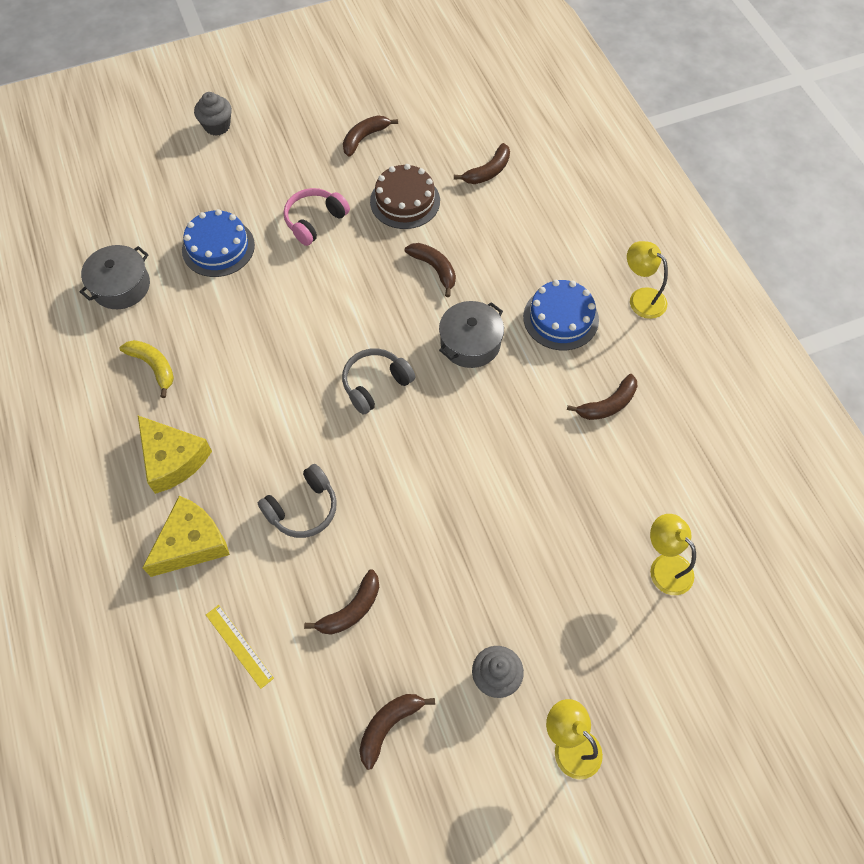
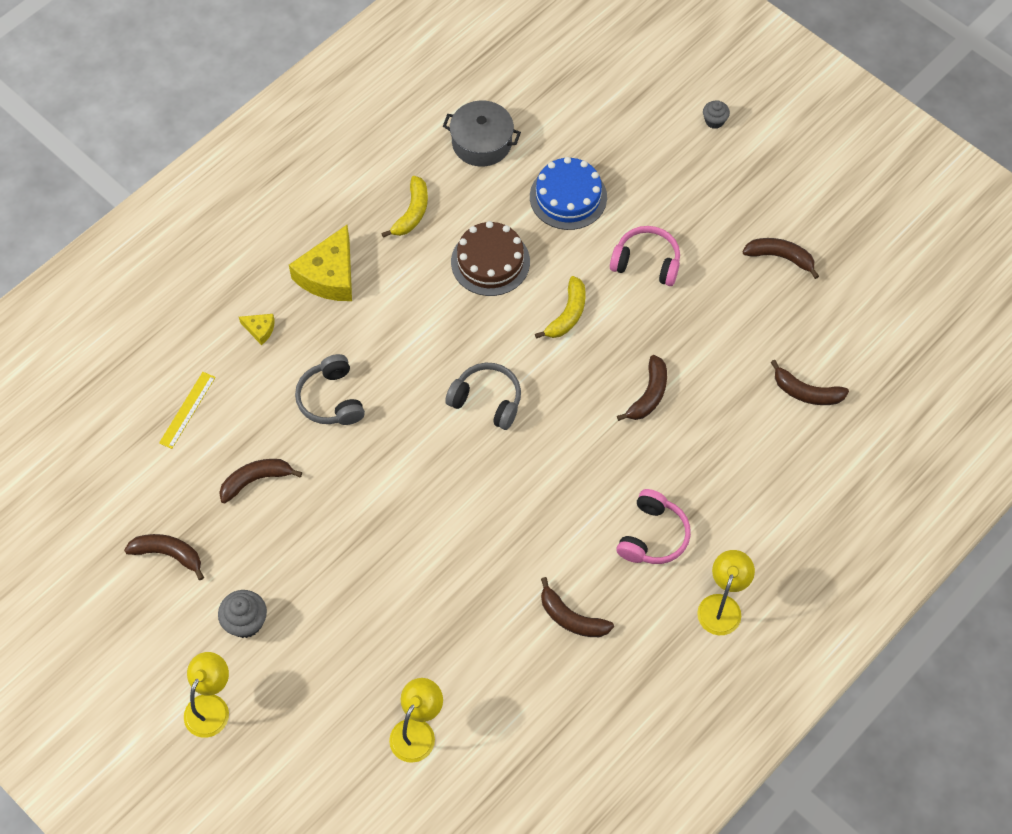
camera: 65 degrees right, 0 degrees up
yellow cheese [142,496,230,577] -> yellow cheese [239,314,275,345], size x0.46
grey cupcake [194,92,232,136] -> grey cupcake [703,100,730,129], size x0.64
grey headphones [258,464,337,538] -> grey headphones turned 45 degrees clockwise [295,354,365,425]
brown banana [304,569,379,635] -> brown banana turned 135 degrees clockwise [219,459,302,503]
brown cake [370,164,440,229] -> brown cake moved to [451,221,530,296]
grey pot [439,301,504,368] -> none
blue cake [523,280,599,350] -> pink headphones [616,489,691,564]
none -> yellow banana [535,276,586,339]

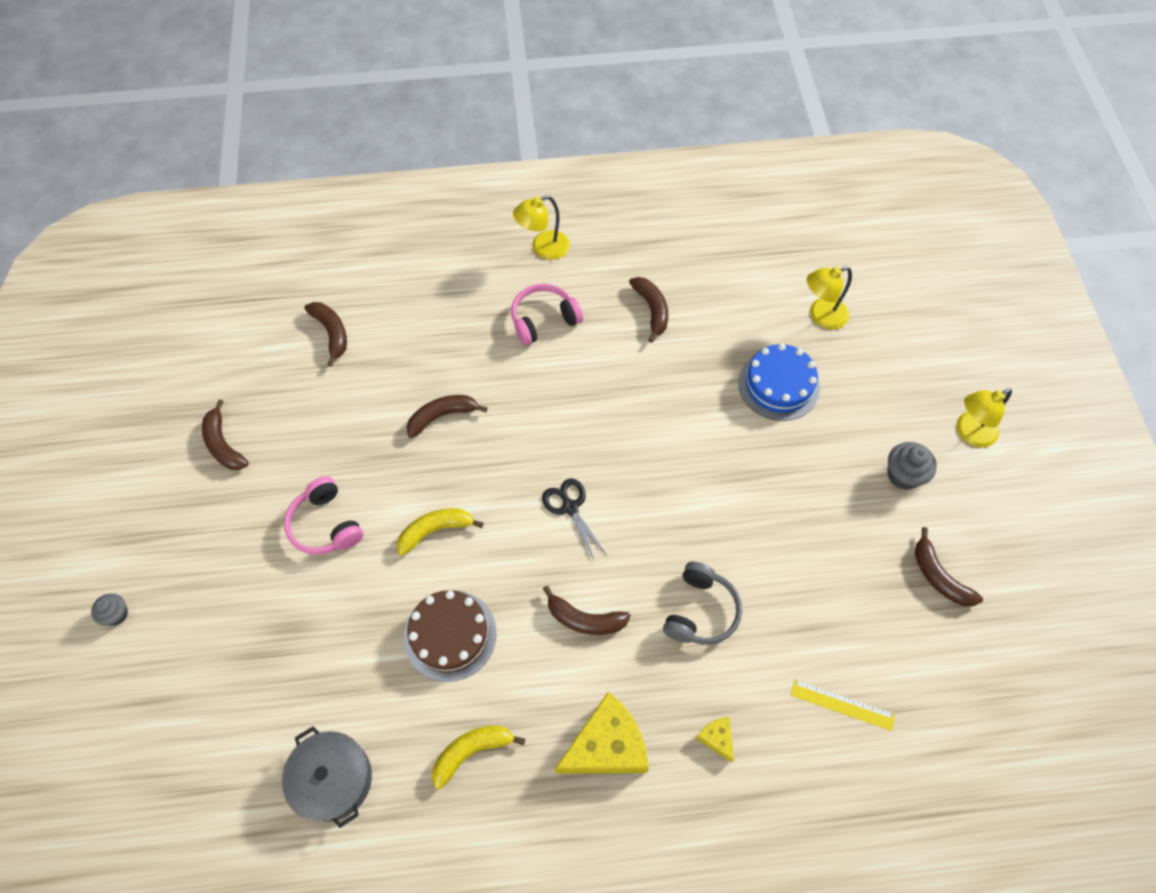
camera: 140 degrees left, 0 degrees up
yellow ruler [159,372,216,449] -> yellow ruler turned 45 degrees clockwise [791,679,895,731]
brown banana [219,459,302,503] -> brown banana moved to [543,586,631,635]
grey headphones [445,363,521,430] -> black scissors [542,478,606,560]
blue cake [530,157,607,230] -> blue cake moved to [738,343,820,421]

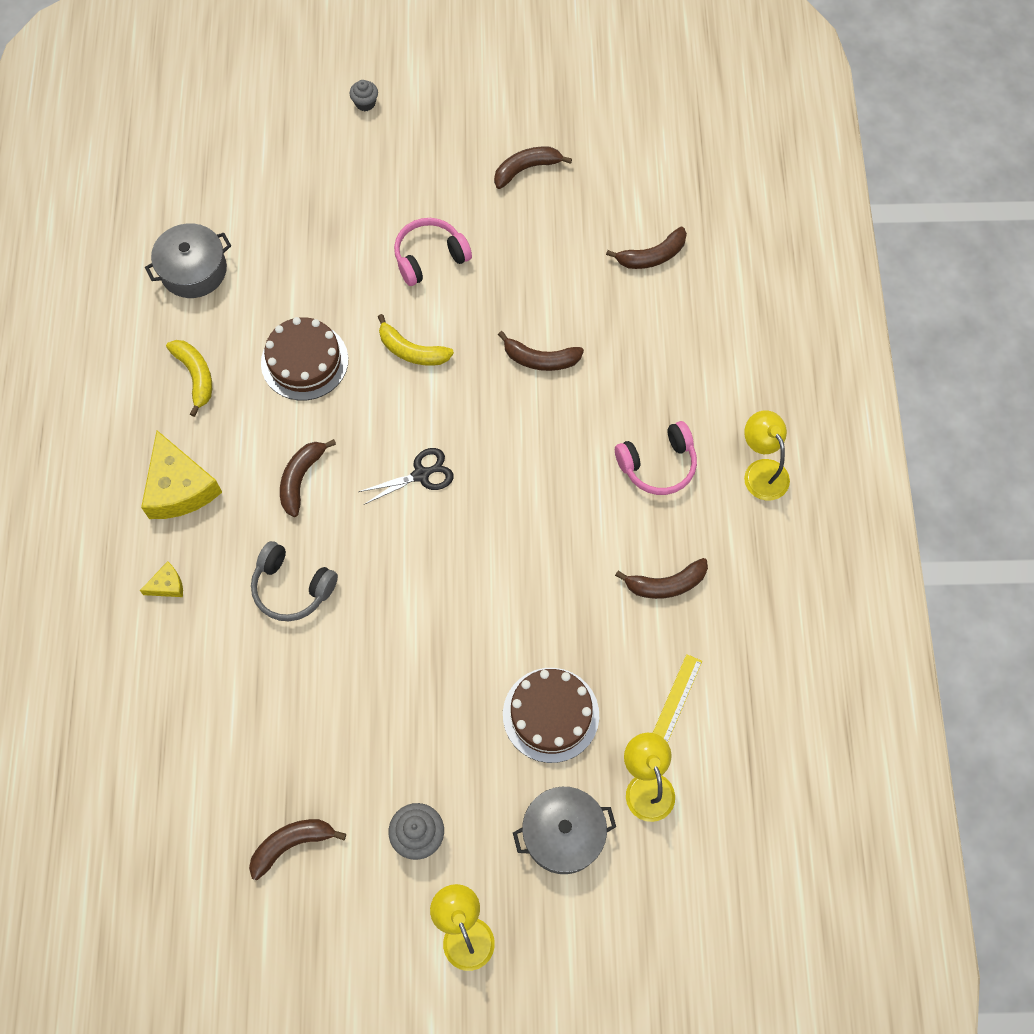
camera: 95 degrees right, 5 degrees up
yellow banana [397,508,484,556] -> yellow banana turned 135 degrees clockwise [378,314,454,366]
brown banana [406,395,488,438] -> brown banana turned 120 degrees clockwise [498,331,584,371]
pink headphones [511,284,583,345] -> pink headphones turned 90 degrees clockwise [615,421,697,495]
blue cake [738,343,820,421] -> brown cake [503,668,599,763]
yellow ruler [791,679,895,731] -> yellow ruler moved to [653,654,702,743]
none -> grey pot [513,787,616,874]

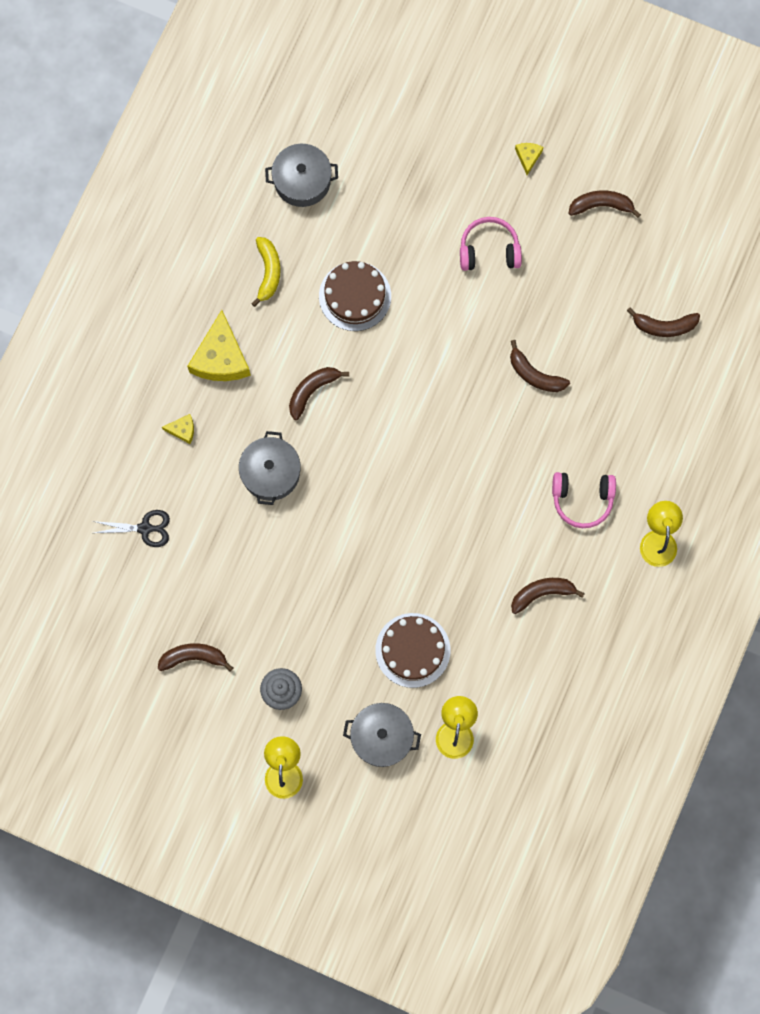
camera: 25 degrees right, 10 degrees up
grey headphones [251,541,338,621] -> grey pot [239,431,300,505]
grey cupcake [349,80,378,111] -> none
black scissors [359,448,453,505] -> black scissors moved to [92,510,170,547]
yellow banana [378,314,454,366] -> none
brown banana [615,558,708,599] -> brown banana turned 150 degrees clockwise [511,578,585,614]
yellow ruler [653,654,702,743] -> none
none -> yellow cheese [515,143,543,175]

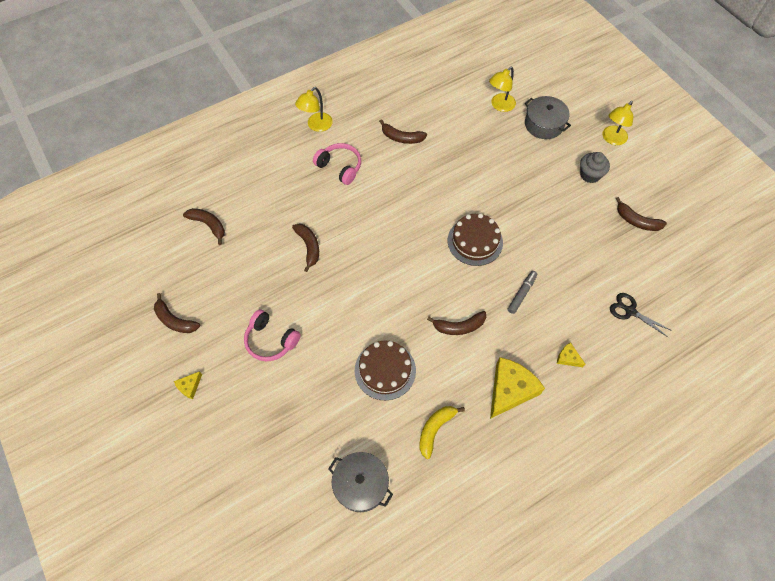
camera: 145 degrees left, 15 degrees down
grey pot [239,431,300,505] -> grey marker [508,271,537,314]
brown cake [375,613,450,688] -> brown cake moved to [448,213,503,266]

